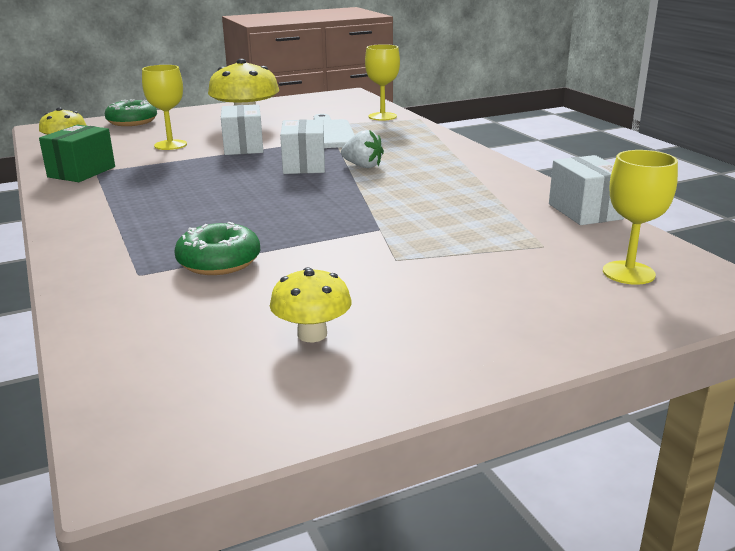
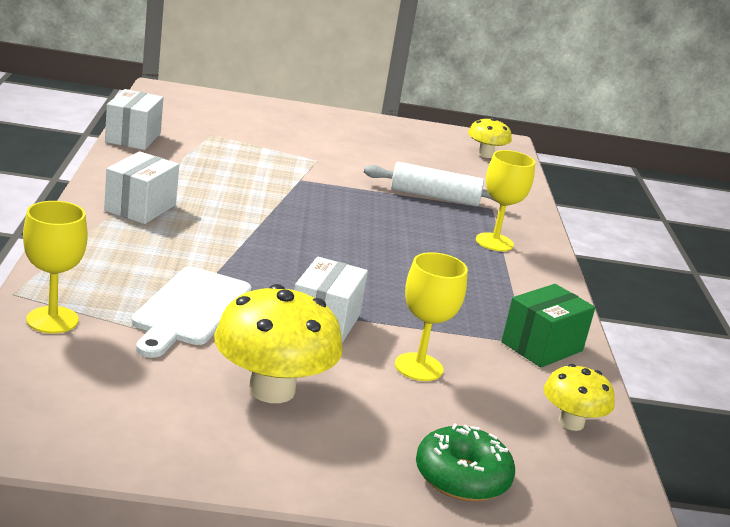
camera: 160 degrees left, 0 degrees up
green donut [174,222,260,275] -> white rolling pin [364,162,497,206]
yellow mushroom [270,267,352,342] -> yellow mushroom moved to [468,117,512,158]
white box [280,119,325,174] -> white box moved to [104,151,179,224]
white strawberry [341,130,384,168] -> none
yellow goblet [603,150,678,285] -> yellow goblet moved to [476,150,535,251]

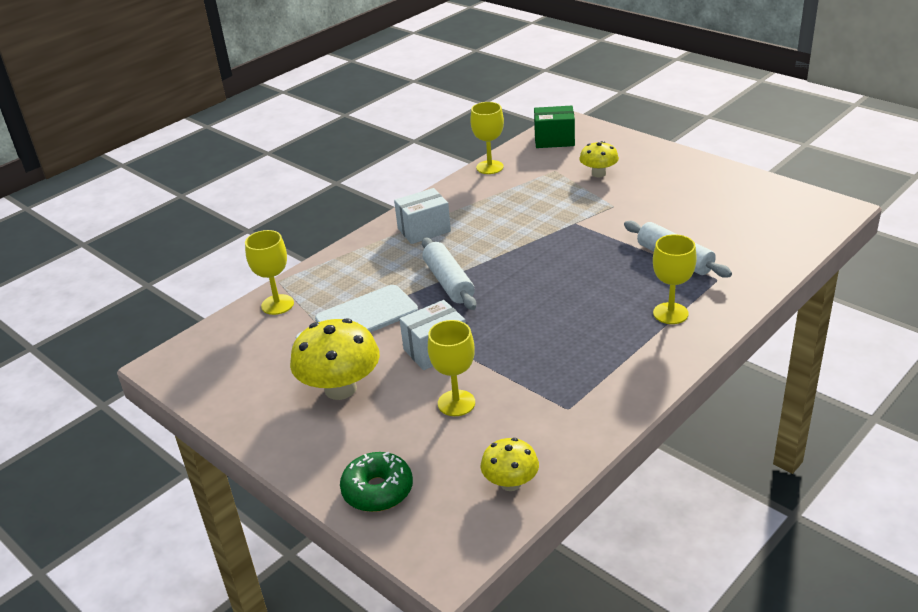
camera: 50 degrees right, 10 degrees up
white box [105,89,164,150] -> yellow goblet [470,102,504,174]
yellow mushroom [468,117,512,158] -> yellow mushroom moved to [579,141,619,177]
green box [501,284,595,367] -> green box moved to [534,106,575,148]
none -> white rolling pin [422,237,476,310]

